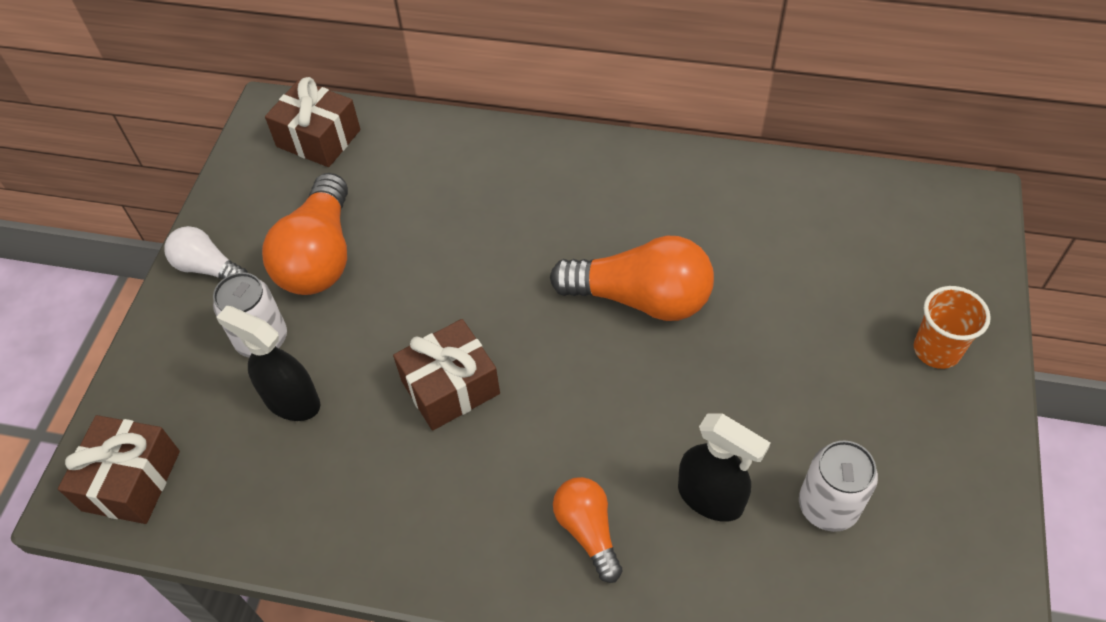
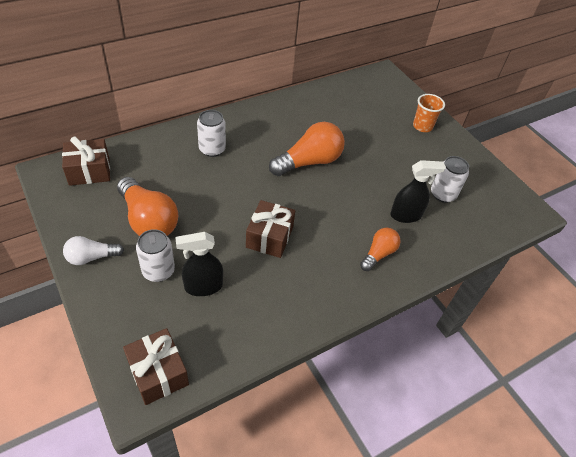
camera: 50 degrees left, 5 degrees down
orange light bulb [553,477,622,583] -> orange light bulb turned 105 degrees clockwise [360,228,400,271]
none -> white can [197,110,226,157]

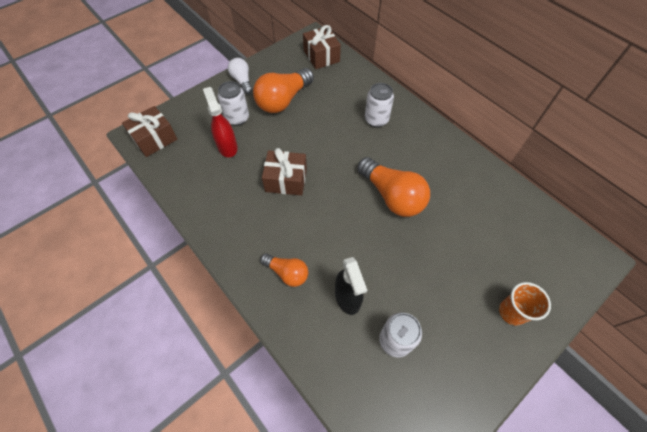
camera: 85 degrees right, 10 degrees up
black spray bottle [175,232,223,296] -> red spray bottle [203,87,238,157]

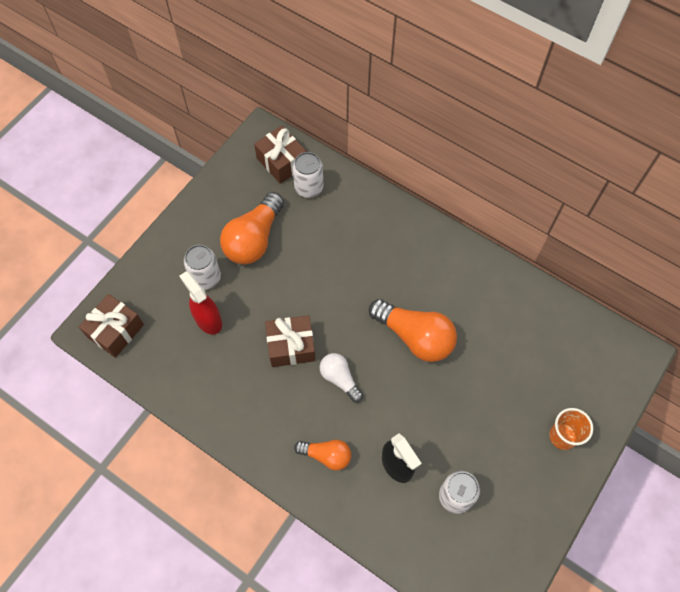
camera: 15 degrees left, 5 degrees up
white light bulb [228,58,253,94] -> white light bulb moved to [320,353,363,402]
white can [365,83,394,127] -> white can moved to [292,152,323,198]

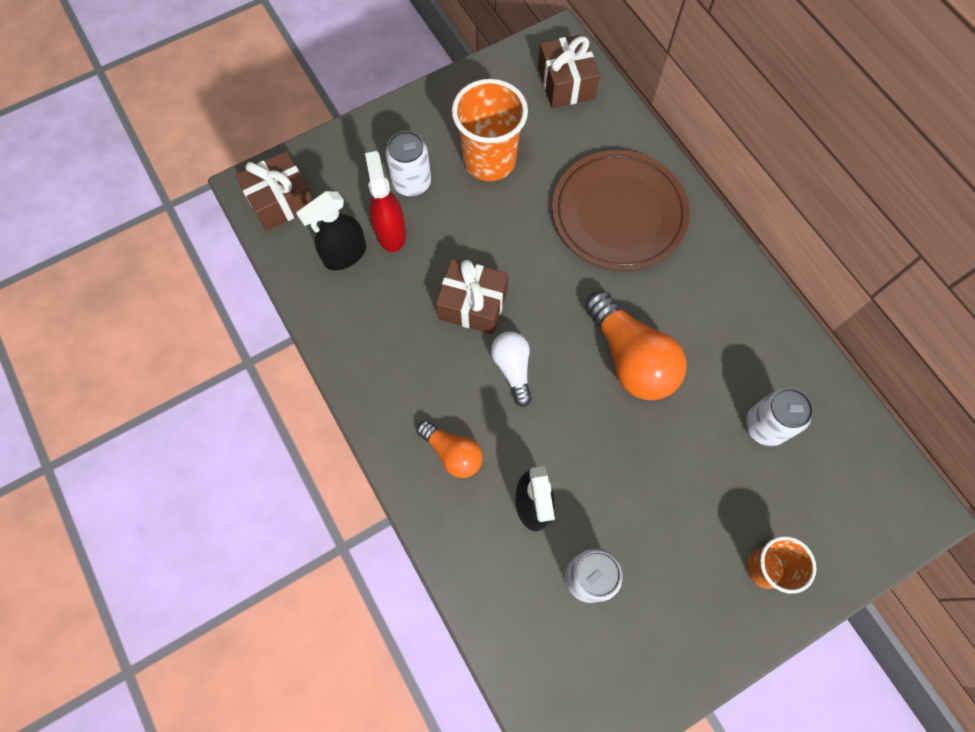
camera: 25 degrees right, 5 degrees up
orange light bulb [220,192,284,264] -> orange cup [452,79,528,181]
white can [292,152,323,198] -> white can moved to [746,388,813,446]
none -> black spray bottle [296,191,366,270]
none -> brown plate [552,150,690,271]

